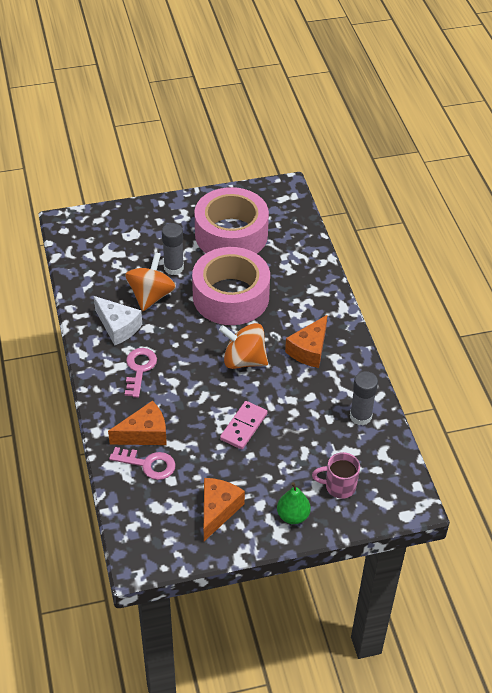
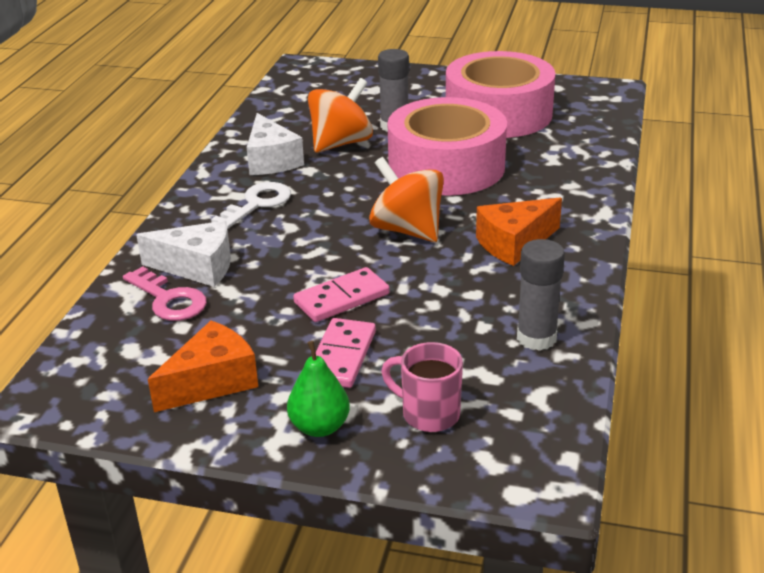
camera: 30 degrees right, 15 degrees down
orange cheese [108,401,167,445] -> white cheese [136,221,231,287]
pink key [125,348,157,398] -> white key [211,182,291,229]
none -> pink domino [316,318,376,388]

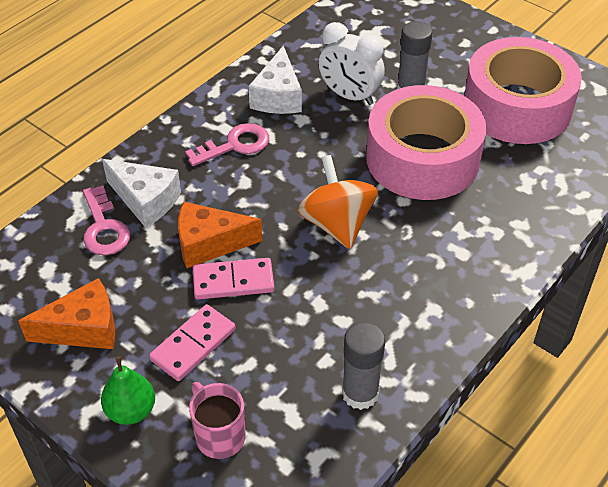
camera: 25 degrees right, 15 degrees up
white key [211,182,291,229] -> pink key [185,123,269,166]
orange spinning top [308,78,373,153] -> white clock [319,22,385,105]
orange cheese [476,197,562,266] -> orange cheese moved to [178,202,262,268]

